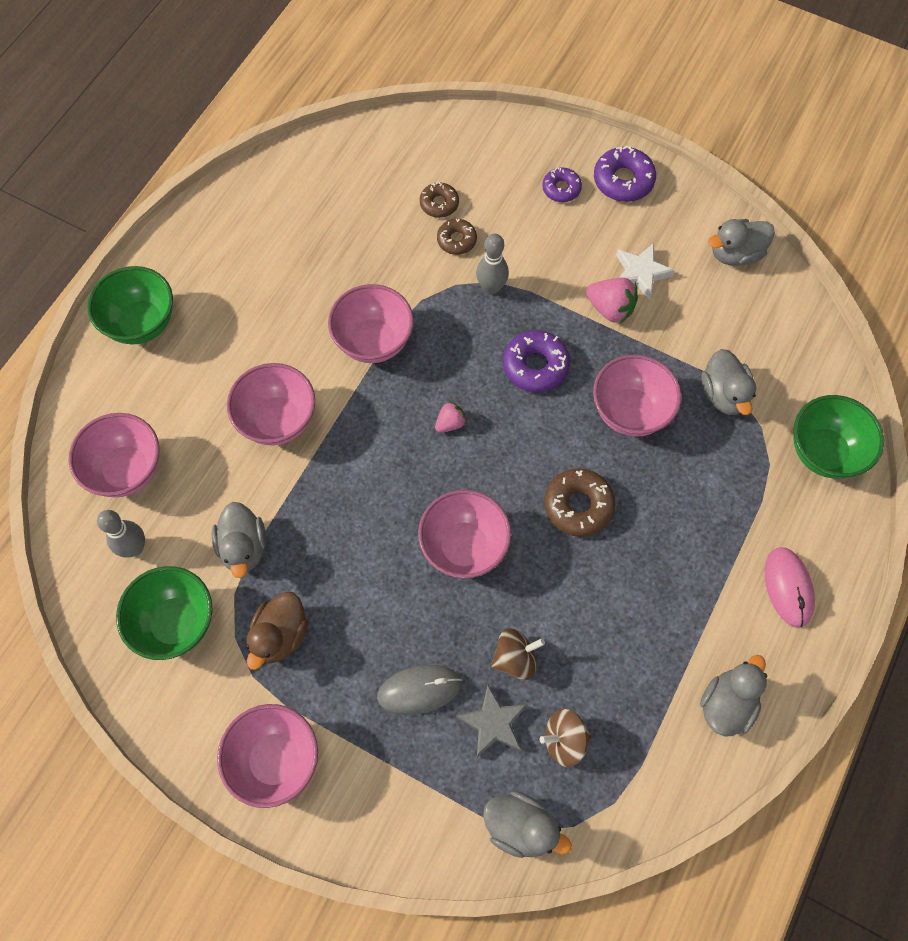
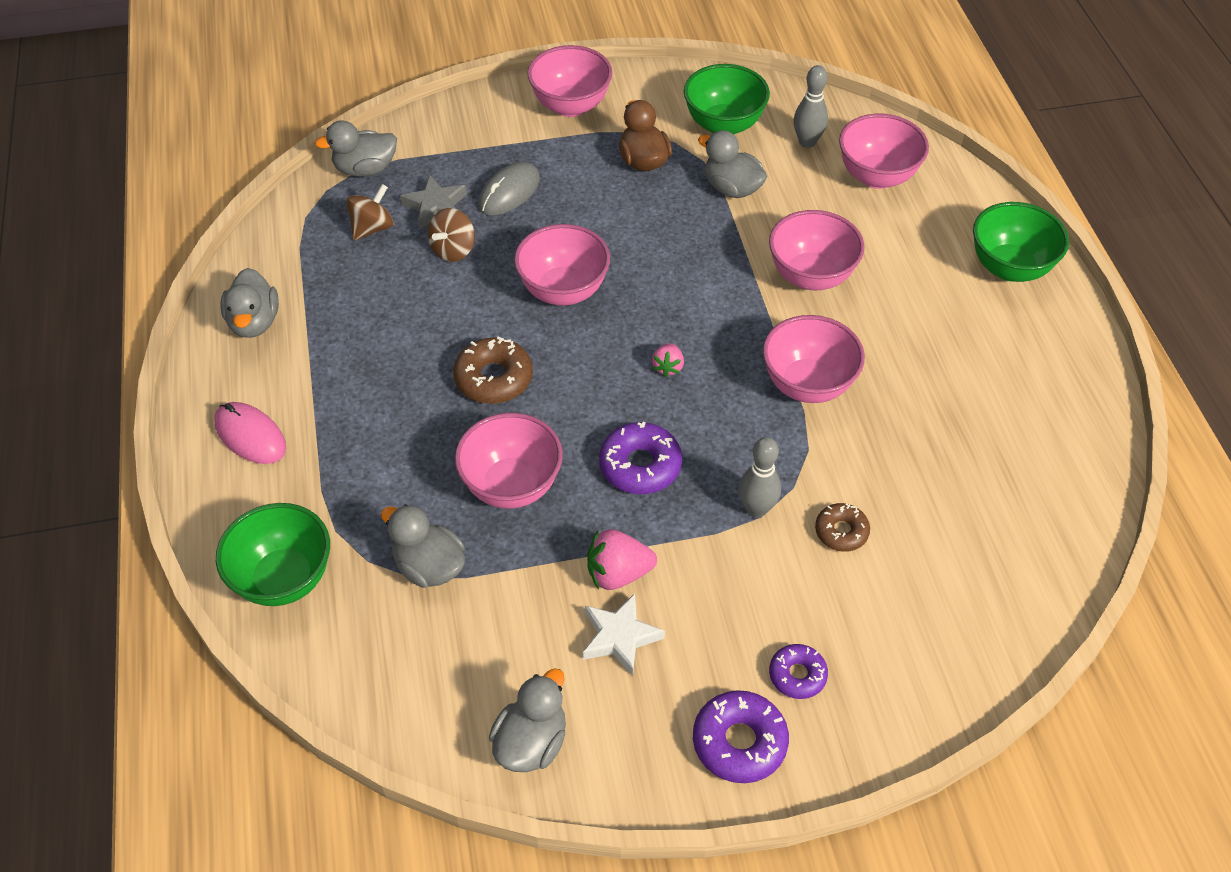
camera: 140 degrees right, 15 degrees down
brown donut [420,182,459,218] -> none

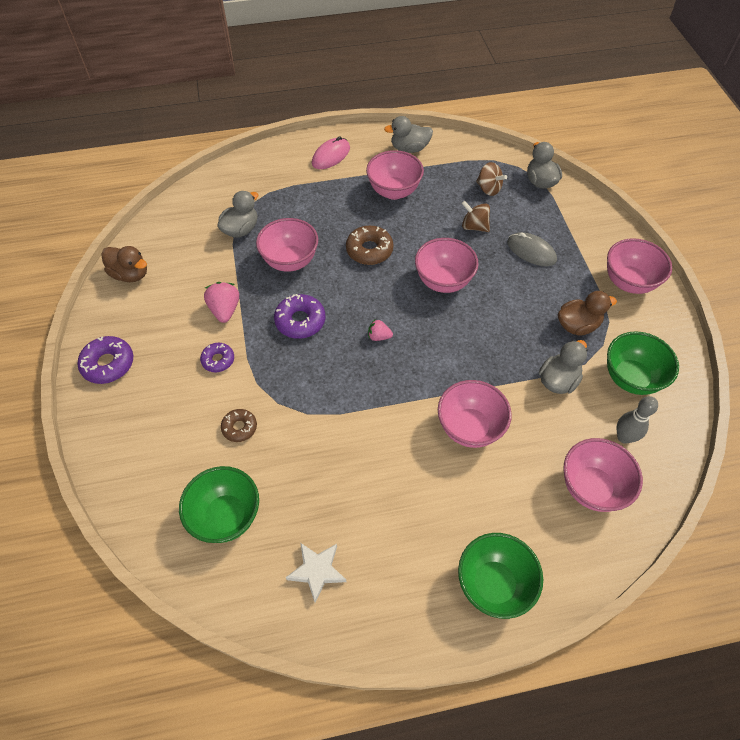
camera: 90 degrees right, 5 degrees up
green bowl [216,503,330,606] -> green bowl moved to [179,466,259,543]
grey star [400,175,467,229] -> none
grey duck [489,668,566,772] -> brown duck [101,246,147,282]
white star [583,593,665,676] -> white star moved to [286,543,346,603]
grey bowling pin [739,437,781,518] -> none
pink bowl [763,315,865,403] -> pink bowl moved to [366,150,424,200]
purple donut [769,644,828,699] -> purple donut moved to [200,343,234,372]

